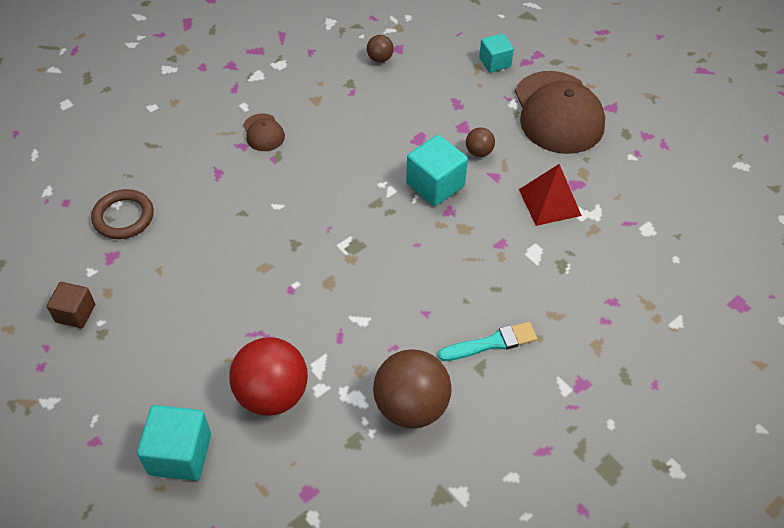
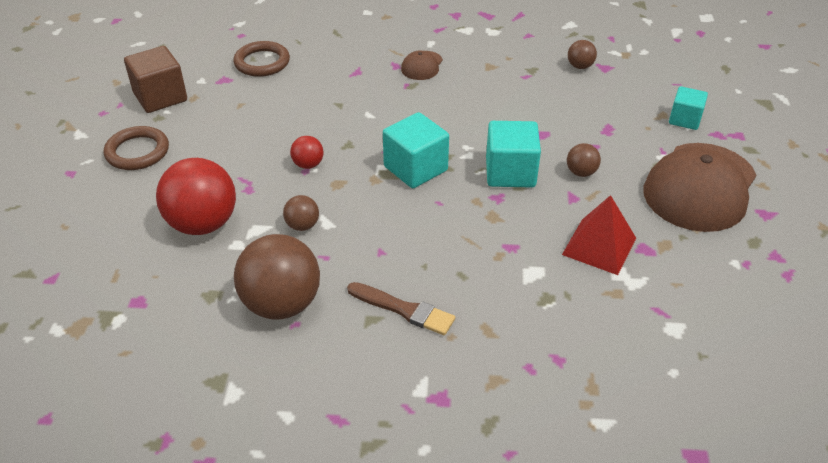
camera: 45 degrees right, 10 degrees down
brown cube [46,282,95,328] -> brown cube [124,46,187,113], size x1.56
turquoise cube [137,405,211,481] -> turquoise cube moved to [383,112,449,188]
turquoise brush [438,322,537,361] -> brown brush [347,282,455,335]
none -> brown ring [104,126,169,170]
none -> brown ball [283,195,319,231]
none -> red ball [290,136,324,169]

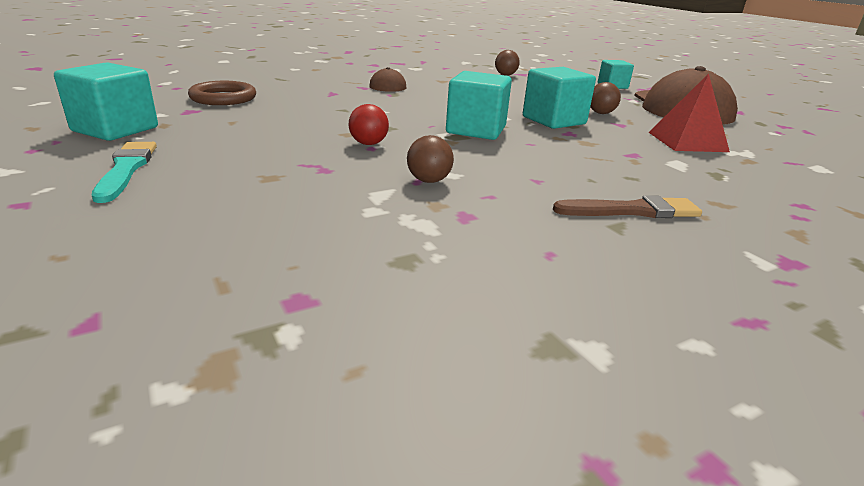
camera: 35 degrees left, 15 degrees down
brown ring [104,126,169,170] -> turquoise brush [92,142,157,203]
brown cube [124,46,187,113] -> turquoise cube [54,62,158,141]
red ball [156,158,236,235] -> none
brown ball [234,234,320,320] -> none

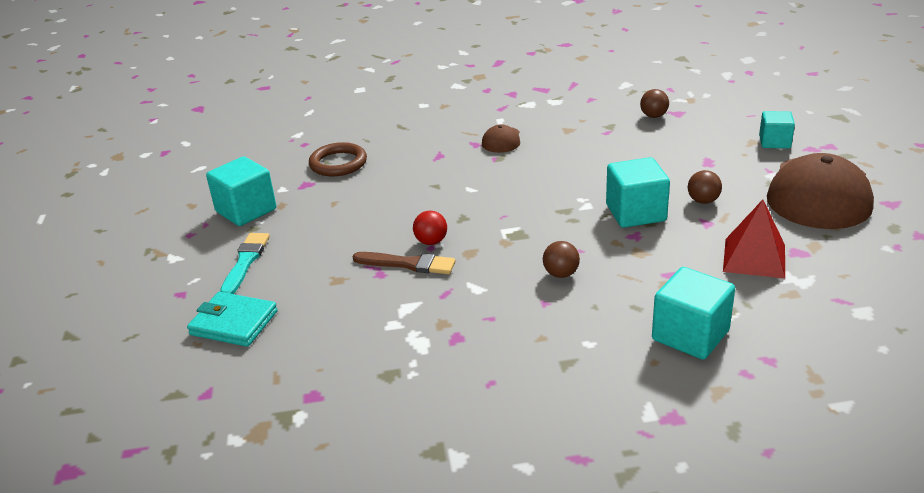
camera: 25 degrees right, 5 degrees up
brown ball [407,135,454,183] -> brown ball moved to [543,241,580,278]
turquoise cube [446,71,512,140] -> turquoise cube moved to [652,267,735,360]
brown brush [553,195,702,218] -> brown brush moved to [352,252,456,274]
none -> turquoise wallet [187,292,278,347]

